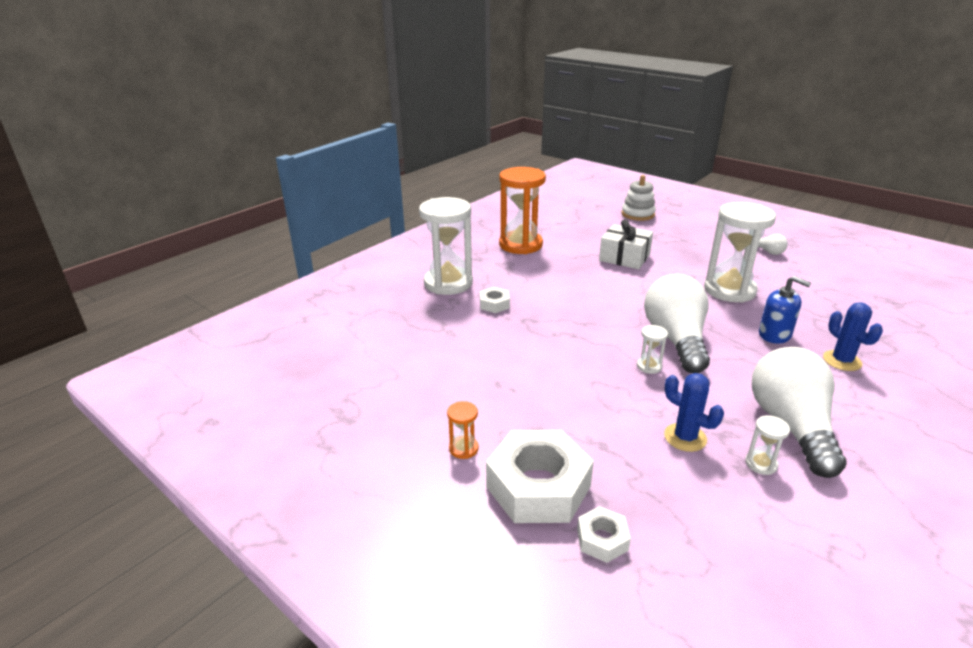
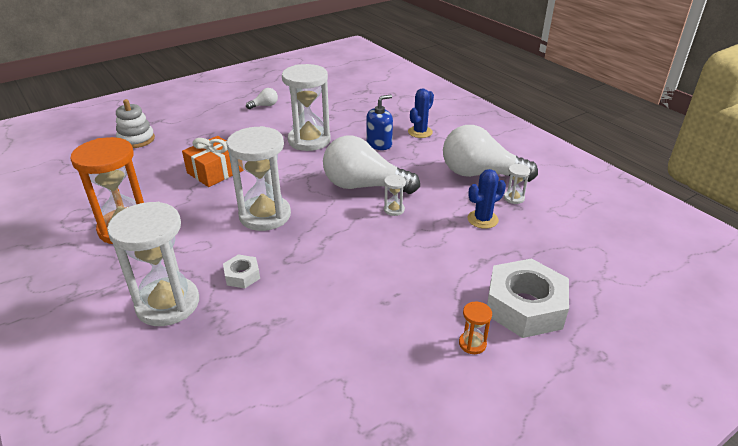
camera: 75 degrees left, 5 degrees up
white nut [577,506,631,563] -> none
white gift [599,219,653,269] -> orange gift [182,136,243,187]
blue cactus [823,303,883,371] -> blue cactus turned 45 degrees counterclockwise [408,88,434,138]
none -> white hourglass [226,126,291,231]

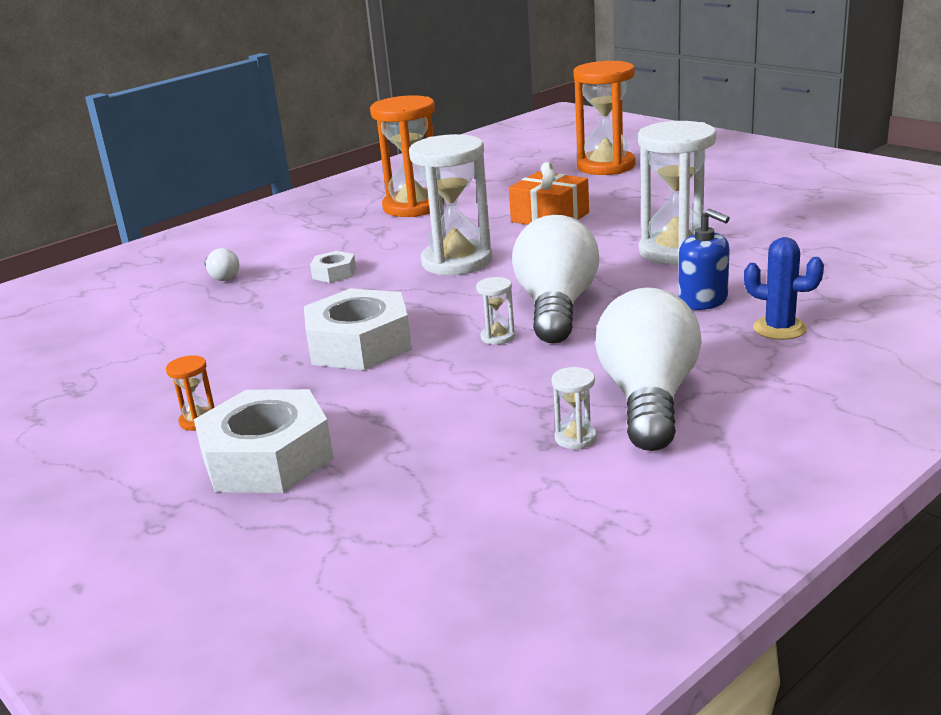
camera: 85 degrees right, 10 degrees down
white hourglass [107,202,199,326] -> none
white stacking toy [116,99,155,148] -> orange hourglass [573,61,636,175]
white light bulb [246,88,278,109] -> white light bulb moved to [204,248,239,281]
blue cactus [468,169,506,229] -> none
none -> white nut [304,288,412,370]

